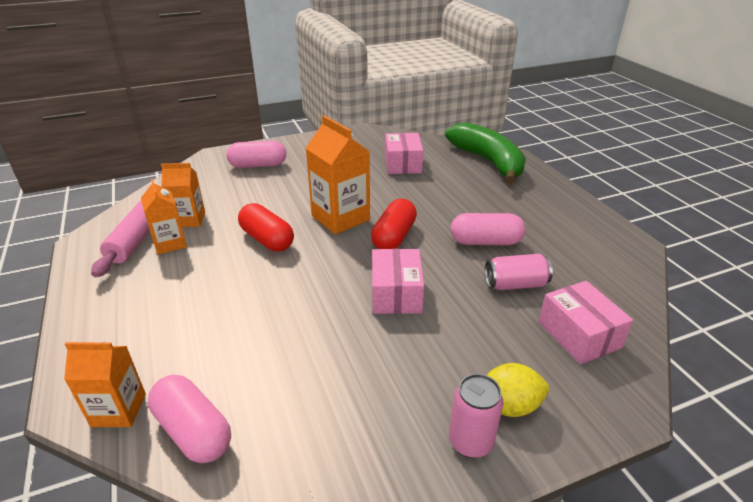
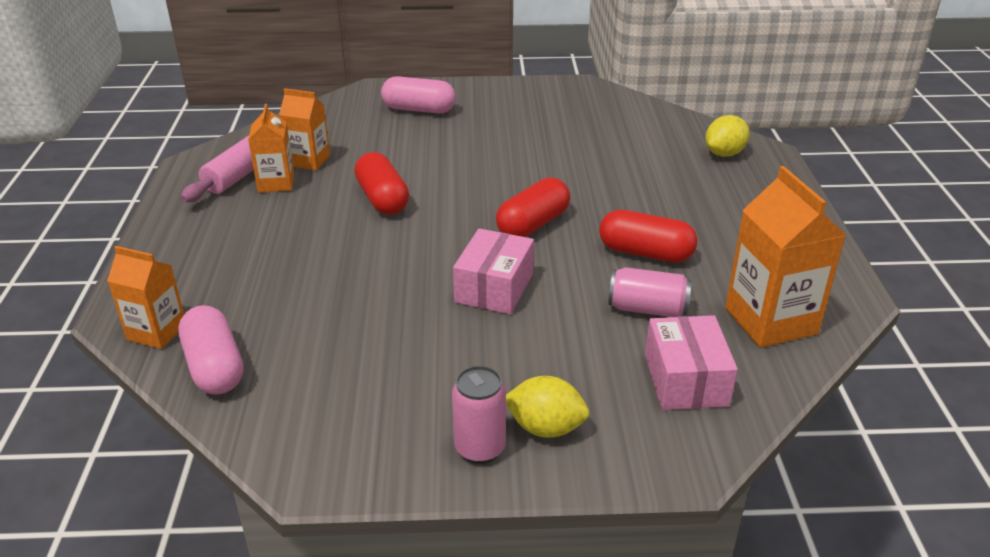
camera: 20 degrees right, 0 degrees up
orange carton [306,115,370,235] -> orange carton moved to [725,166,846,348]
pink box [385,133,423,174] -> none
green banana [445,122,526,184] -> yellow lemon [705,115,750,157]
pink capsule [451,213,525,245] -> red capsule [599,210,697,263]

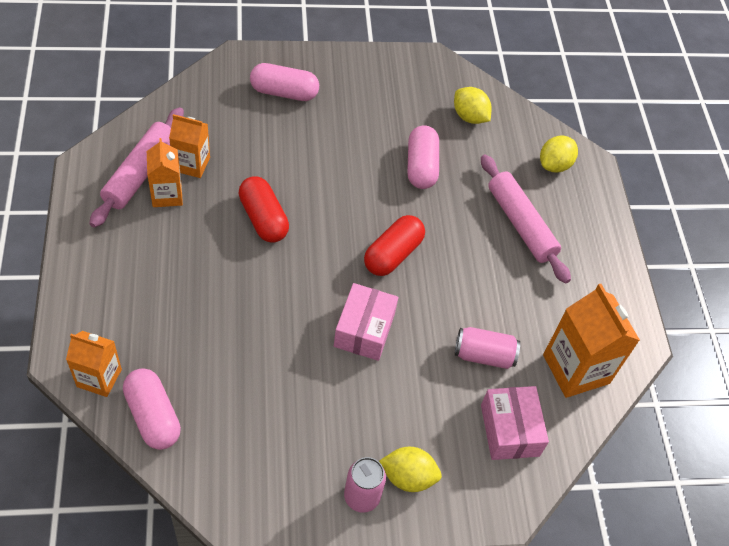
camera: 10 degrees left, 20 degrees up
red capsule [599,210,697,263] -> none
none -> pink capsule [407,125,439,189]
none -> yellow lemon [454,87,491,124]
none -> pink rolling pin [481,154,571,283]

